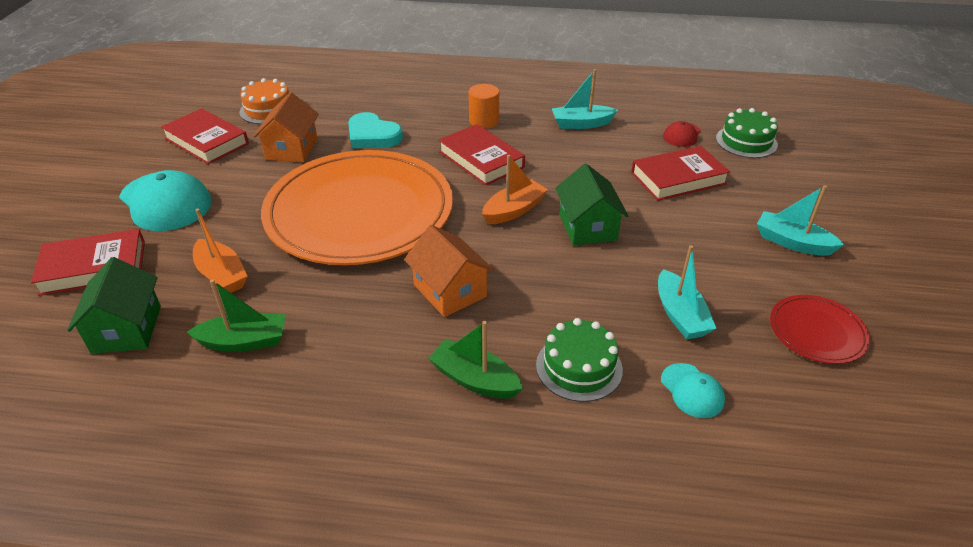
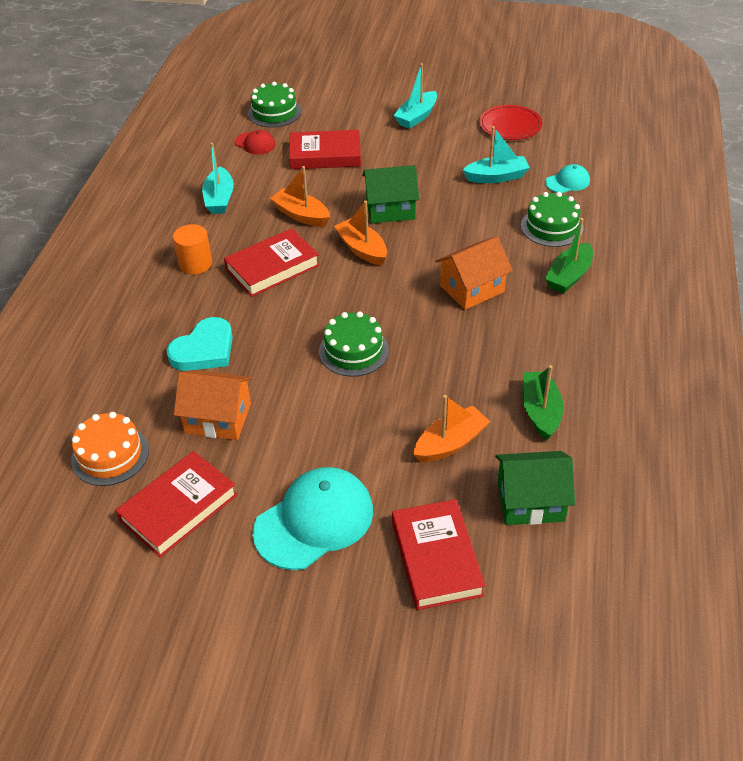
camera: 85 degrees left, 5 degrees up
orange plate [261,150,453,265] -> green cake [319,311,389,377]
red book [631,146,730,201] -> red book turned 75 degrees counterclockwise [289,130,361,169]
none -> orange boat [270,166,330,227]

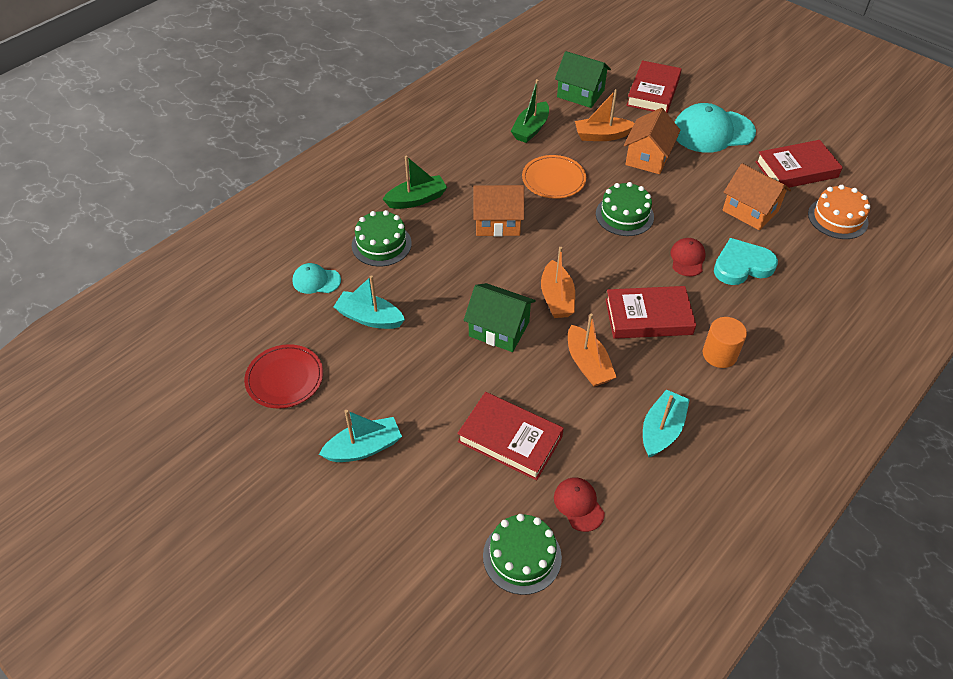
camera: 150 degrees left, 5 degrees up
none -> orange plate [522,155,586,199]
none -> orange house [624,108,681,174]
none -> red cap [670,238,706,276]

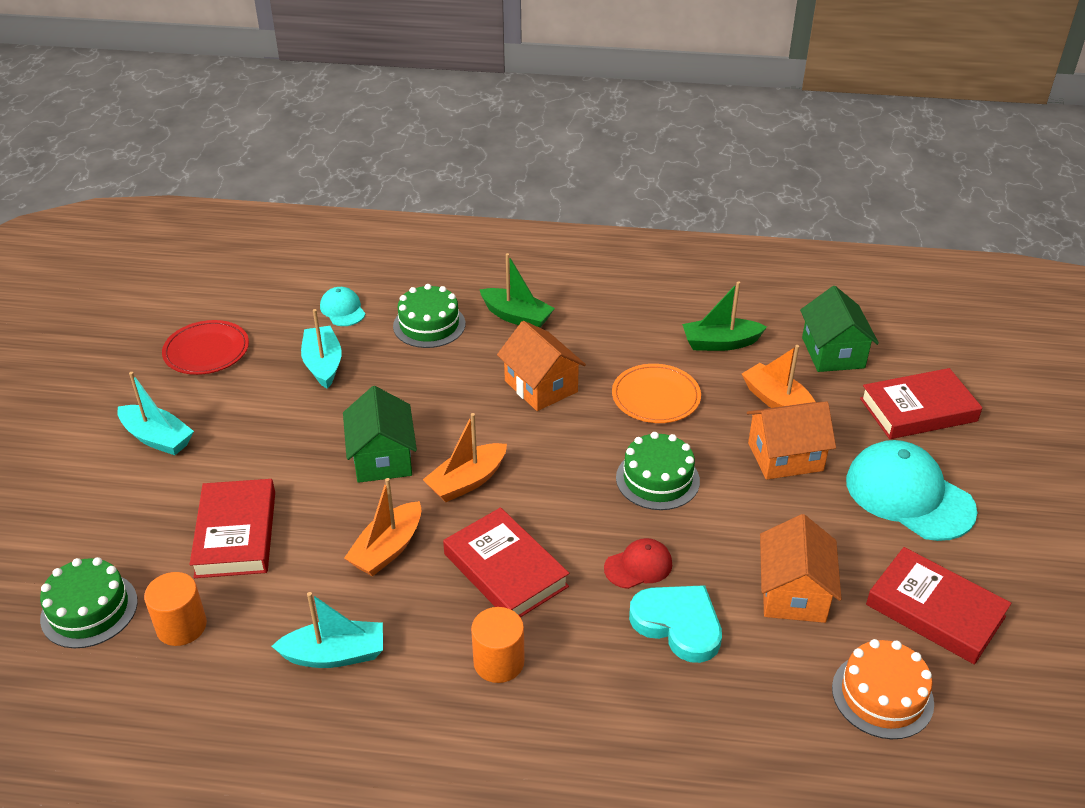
camera: 55 degrees right, 10 degrees down
red cap [554,477,605,532] -> orange cylinder [144,572,207,646]

